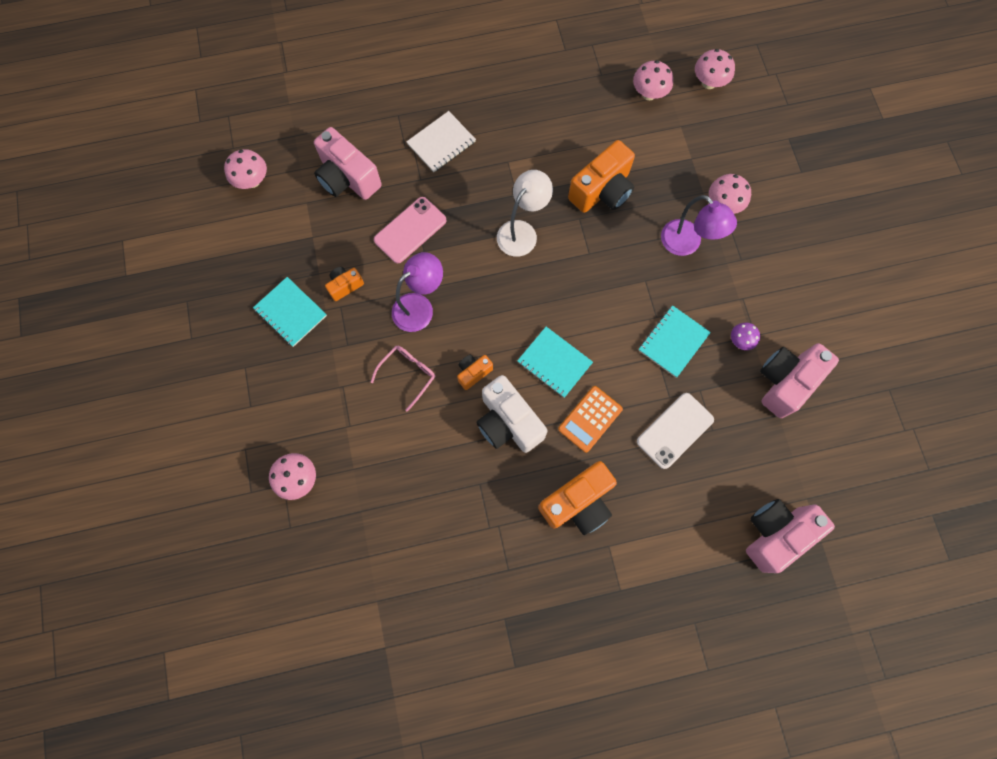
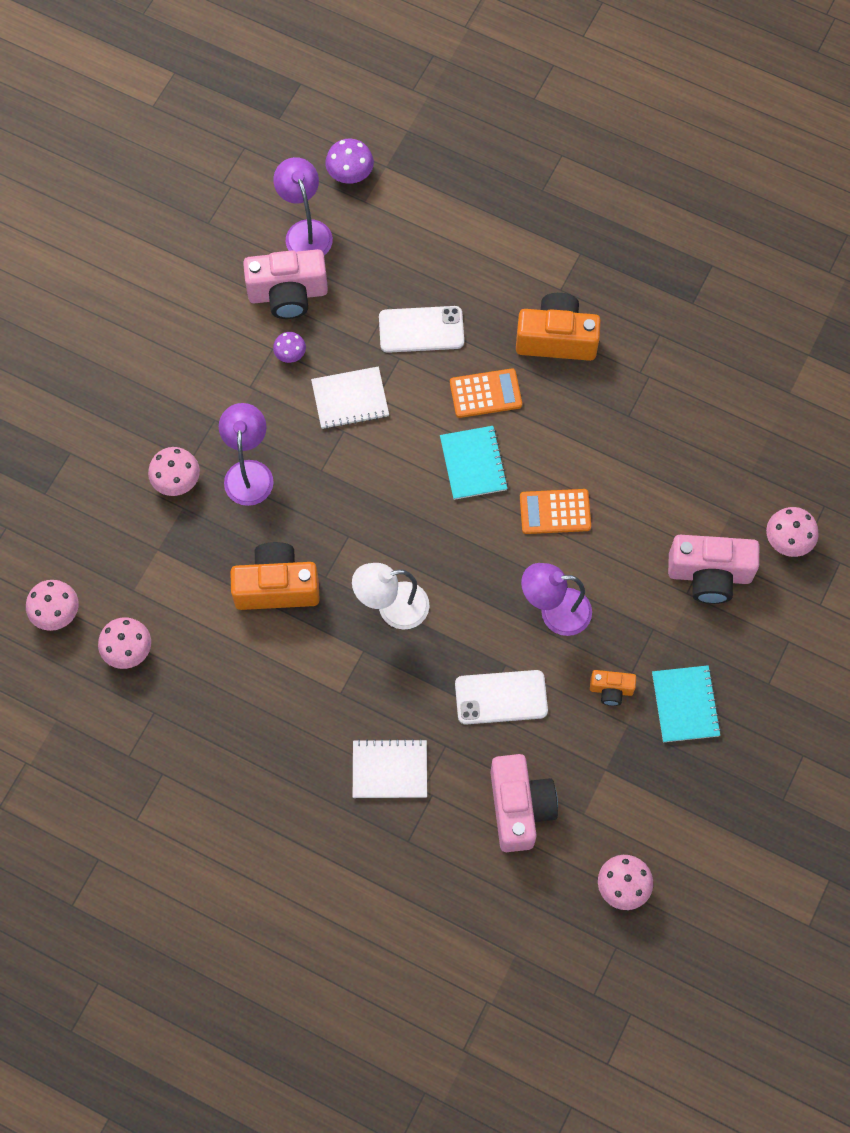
camera: 140 degrees left, 5 degrees down
pink glasses [371,346,435,412] -> none
pink phone [374,197,447,263] -> white phone [455,670,548,724]
orange camera [457,355,493,390] -> orange calculator [520,489,591,534]
white camera [476,375,547,453] -> none
turquoise notebook [639,305,711,377] -> white notebook [311,366,389,429]
pink camera [746,499,835,573] -> pink camera moved to [668,535,759,604]
none -> purple lamp [273,157,333,255]
none -> purple mushroom [325,139,374,184]

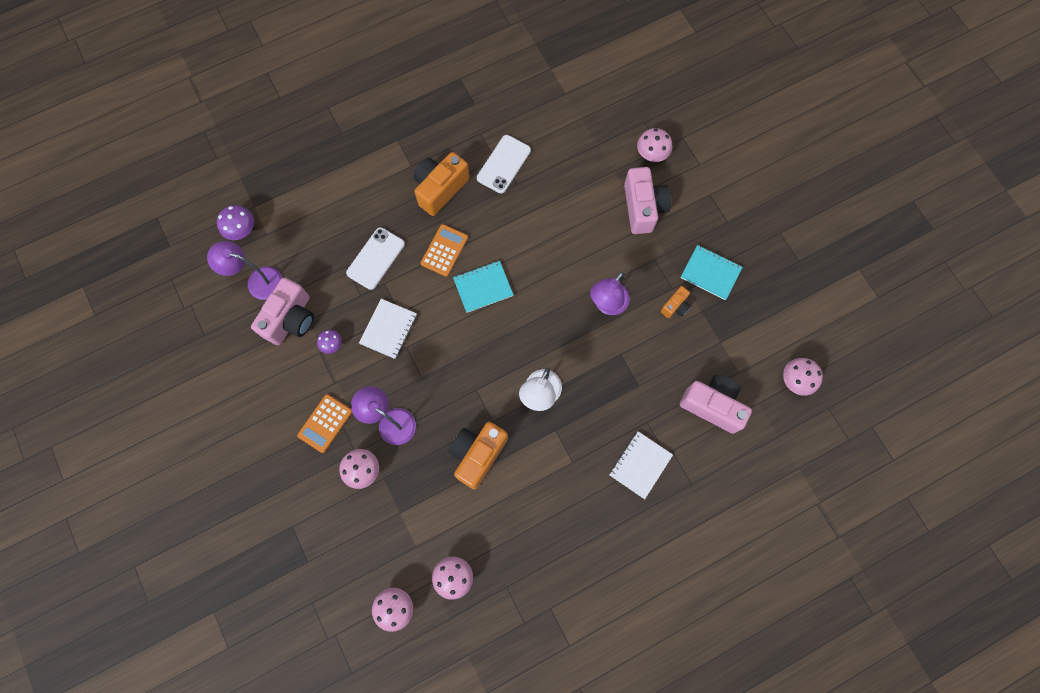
camera: 55 degrees left, 5 degrees up
turquoise notebook [440,426,508,500] -> turquoise notebook turned 45 degrees counterclockwise [453,261,513,313]
white phone [455,670,548,724] -> white phone moved to [477,135,531,194]
orange calculator [520,489,591,534] -> orange calculator moved to [297,394,352,453]
pink camera [668,535,759,604] -> pink camera turned 45 degrees counterclockwise [624,167,671,234]

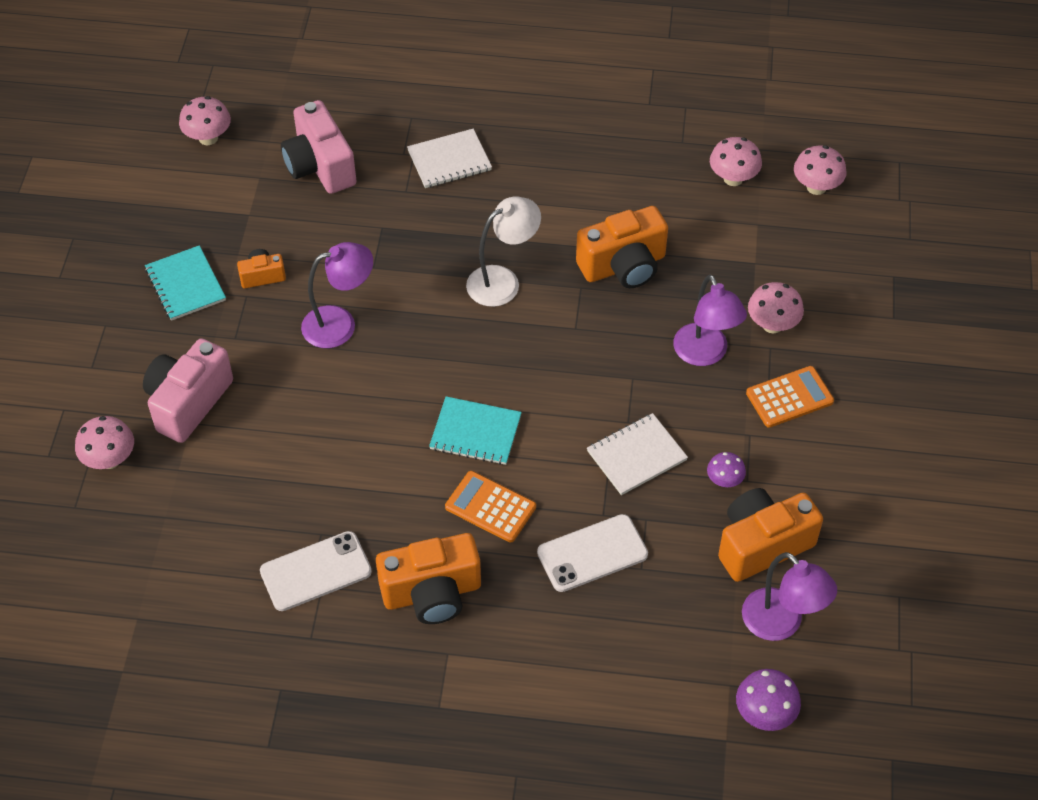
camera: 145 degrees left, 20 degrees down
pink camera [251,278,314,345] -> orange camera [718,488,823,582]
orange calculator [421,224,468,277] -> orange calculator turned 60 degrees clockwise [445,471,536,543]

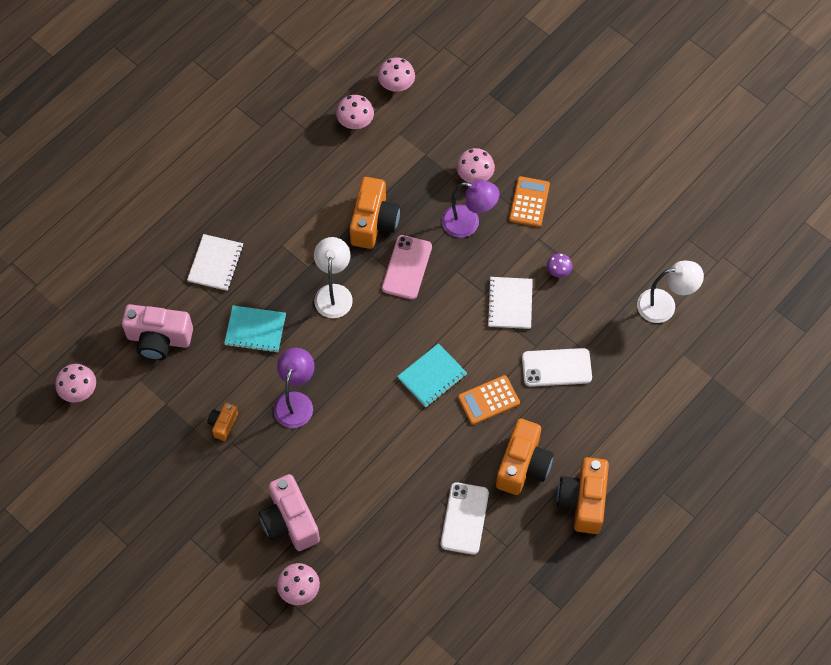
camera: 55 degrees left, 10 degrees up
turquoise notebook [145,245,226,321] -> turquoise notebook moved to [224,305,286,353]
white phone [537,514,648,592] -> white phone turned 75 degrees clockwise [522,348,592,387]
orange camera [718,488,823,582] -> orange camera moved to [557,457,609,534]
purple mushroom [736,669,801,731] -> none
purple lamp [742,552,837,641] -> white lamp [637,261,704,323]
none -> pink phone [382,235,432,300]

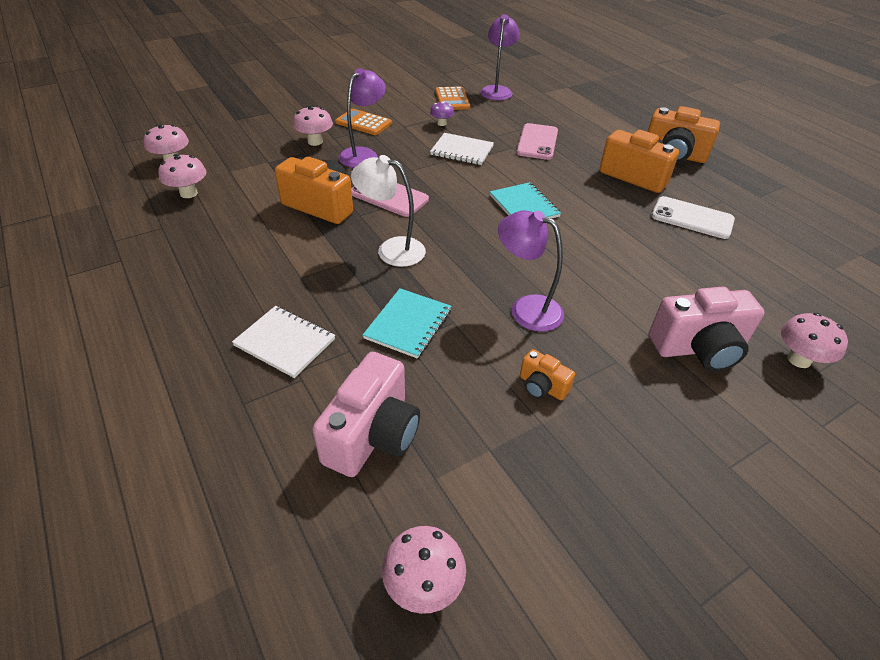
camera: 75 degrees left, 20 degrees down
orange calculator [458,375,520,425] -> orange calculator moved to [435,86,470,110]
white phone [522,348,592,387] -> pink phone [516,123,558,160]
white lamp [637,261,704,323] -> purple lamp [480,14,520,101]

